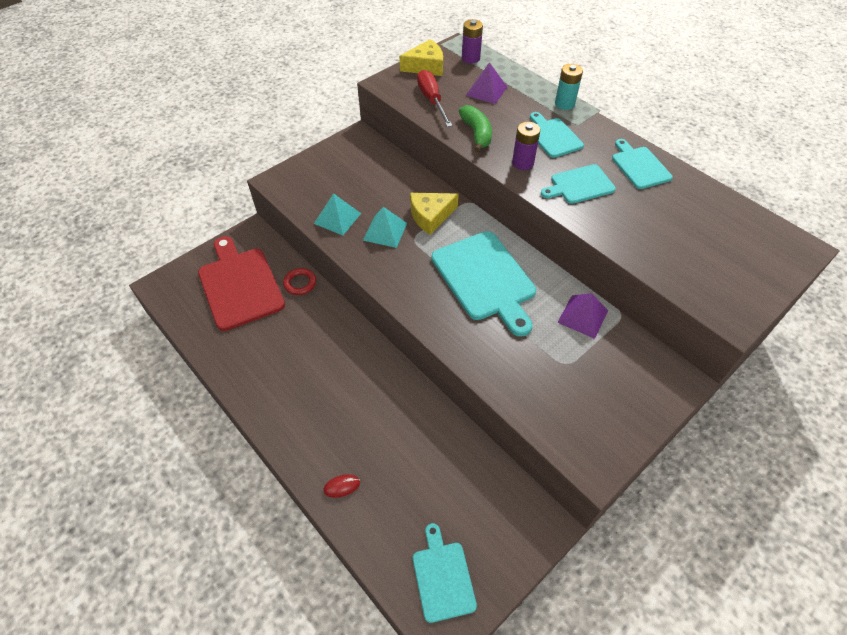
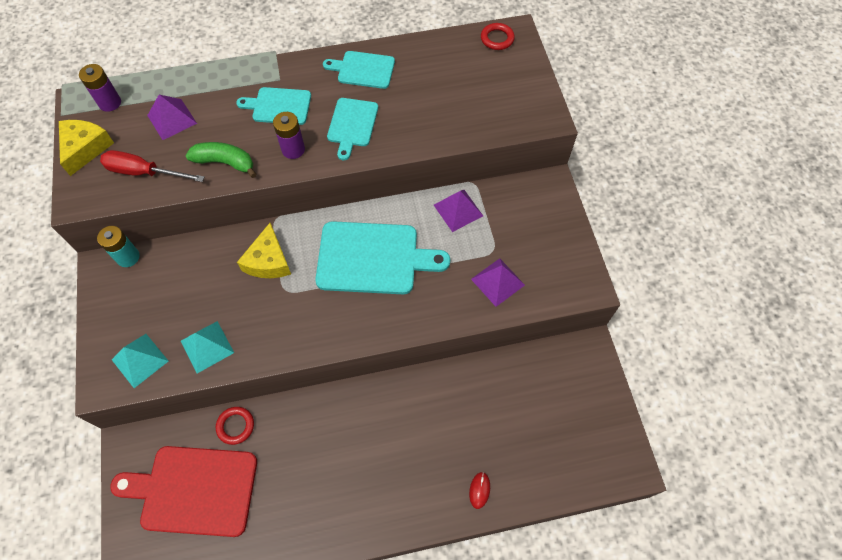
camera: 60 degrees left, 10 degrees up
turquoise pyramid [363,207,407,248] -> turquoise pyramid moved to [112,334,168,388]
turquoise cutting board [413,523,477,623] -> none
turquoise battery [555,64,583,110] -> turquoise battery moved to [97,226,140,267]
none -> purple pyramid [471,258,525,307]
none -> red ring [481,23,515,50]

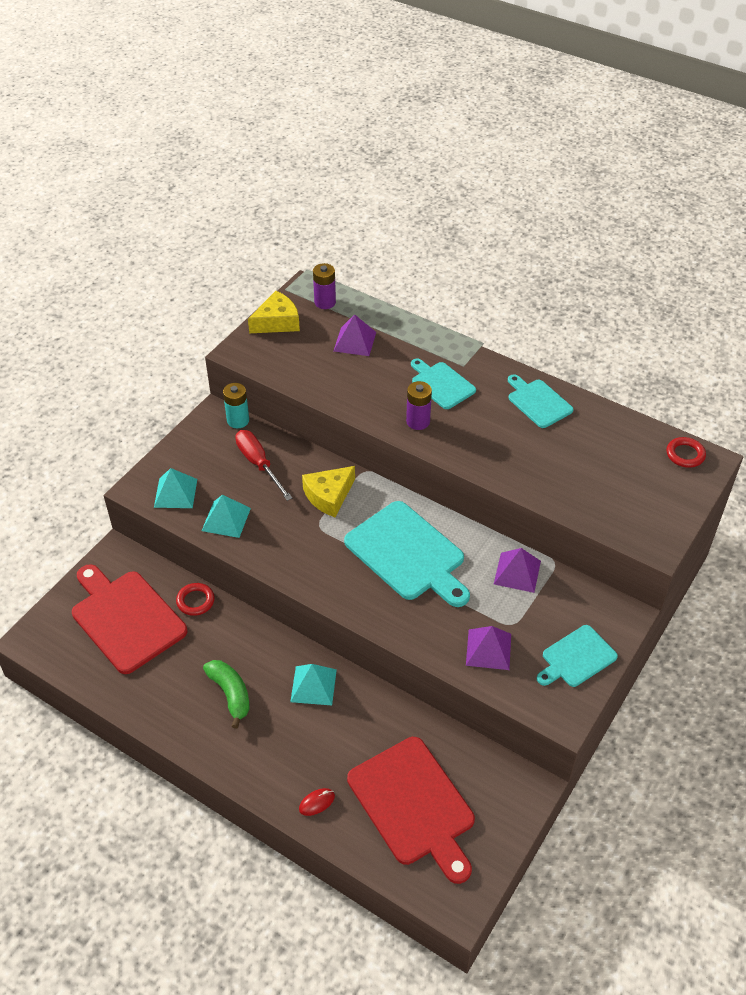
camera: 45 degrees right, 15 degrees down
red screwdriver [100,150,205,182] -> red screwdriver moved to [235,430,292,501]
green banana [186,142,256,178] -> green banana moved to [203,660,250,729]
turquoise cutting board [327,98,378,160] -> turquoise cutting board moved to [537,625,618,687]
none -> turquoise pyramid [290,664,337,705]
none -> red cutting board [347,737,475,884]

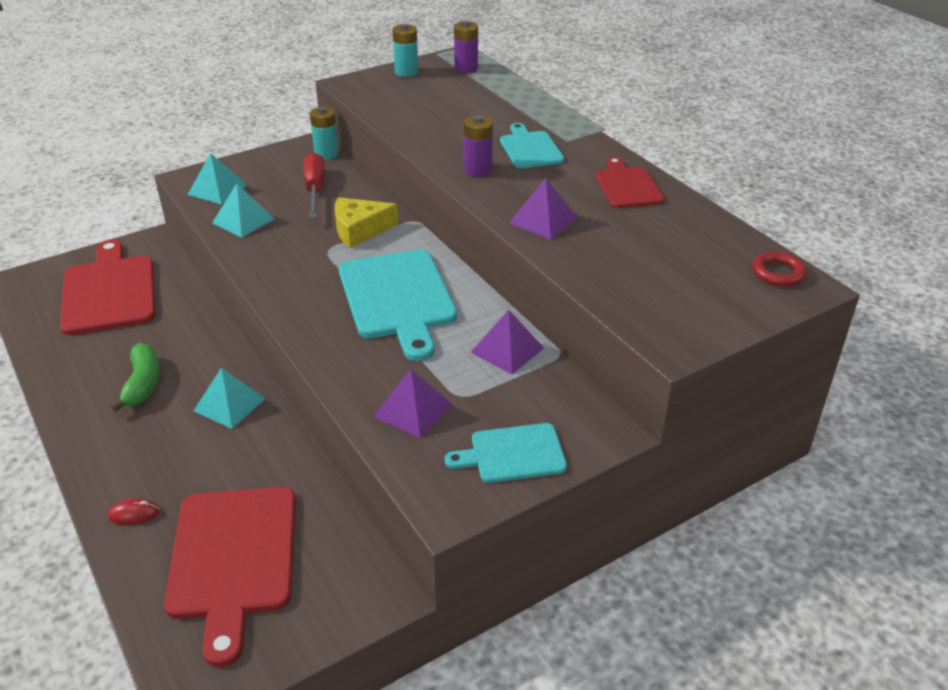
camera: 25 degrees right, 10 degrees down
red ring [176,583,215,616] -> none
yellow cheese [248,291,300,333] -> turquoise battery [392,24,418,77]
purple pyramid [334,314,376,356] -> purple pyramid moved to [509,178,578,240]
turquoise cutting board [508,374,573,428] -> red cutting board [595,157,665,208]

